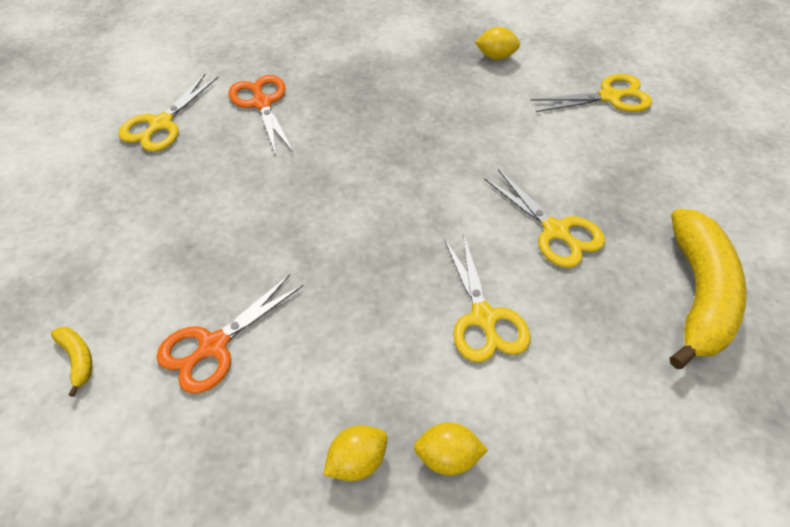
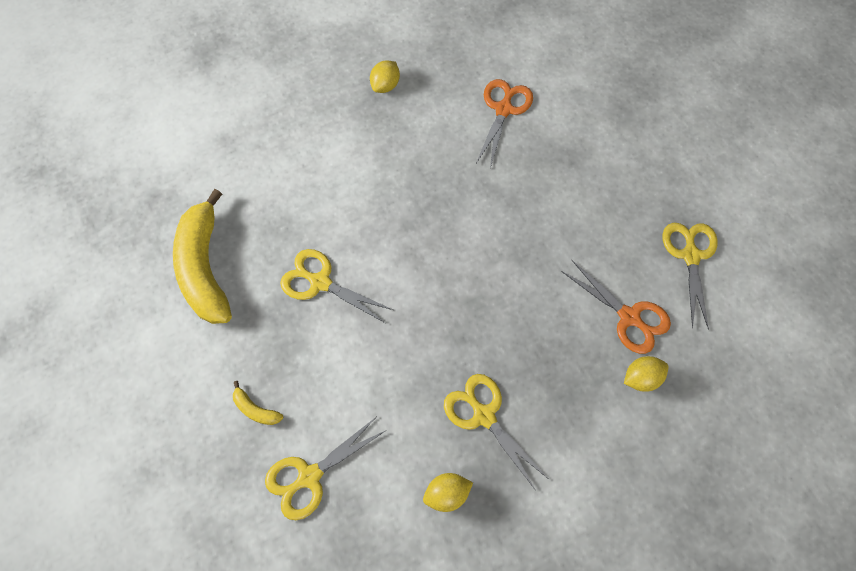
camera: 155 degrees right, 15 degrees up
yellow banana [51,327,92,397] -> yellow banana moved to [233,381,283,425]
yellow lemon [414,422,488,475] -> yellow lemon moved to [624,356,668,392]
yellow scissors [444,234,531,363] -> yellow scissors moved to [444,374,548,491]

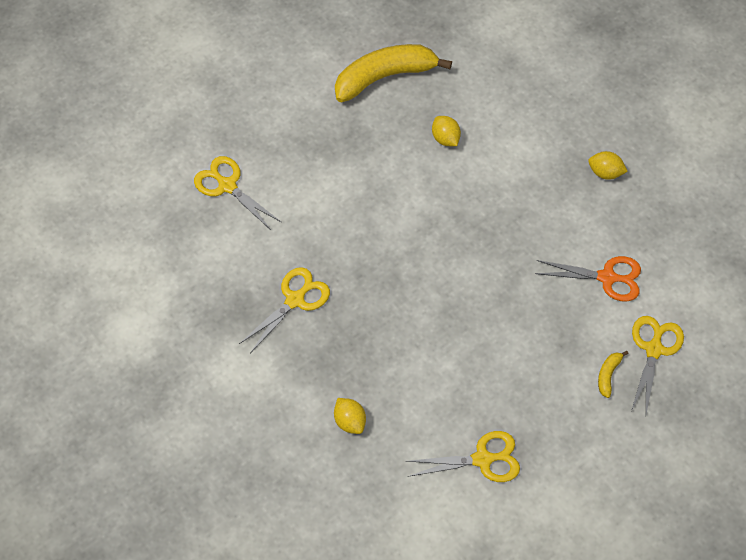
camera: 80 degrees right, 5 degrees down
yellow banana [233,381,283,425] -> yellow banana moved to [598,351,628,398]
yellow scissors [280,249,393,323] -> yellow scissors moved to [631,316,684,414]
yellow lemon [423,473,473,512] -> yellow lemon moved to [432,116,461,146]
orange scissors [561,260,671,354] -> none

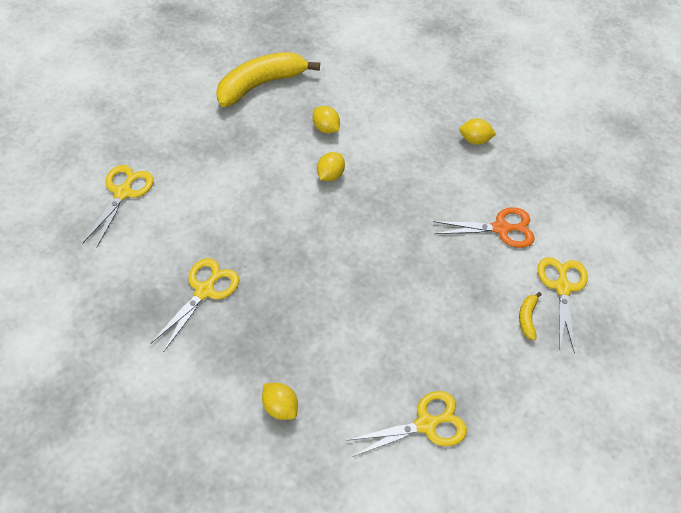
camera: 15 degrees left, 5 degrees down
yellow scissors [194,156,281,230] -> yellow scissors turned 75 degrees clockwise [83,165,154,248]
none -> yellow lemon [317,152,345,181]

